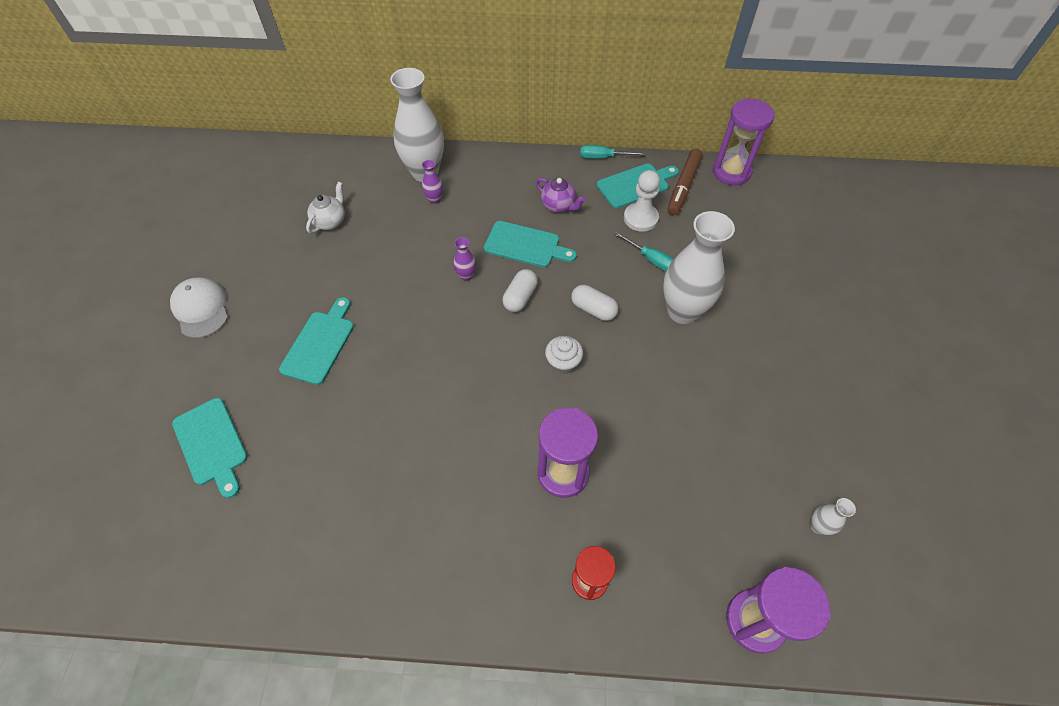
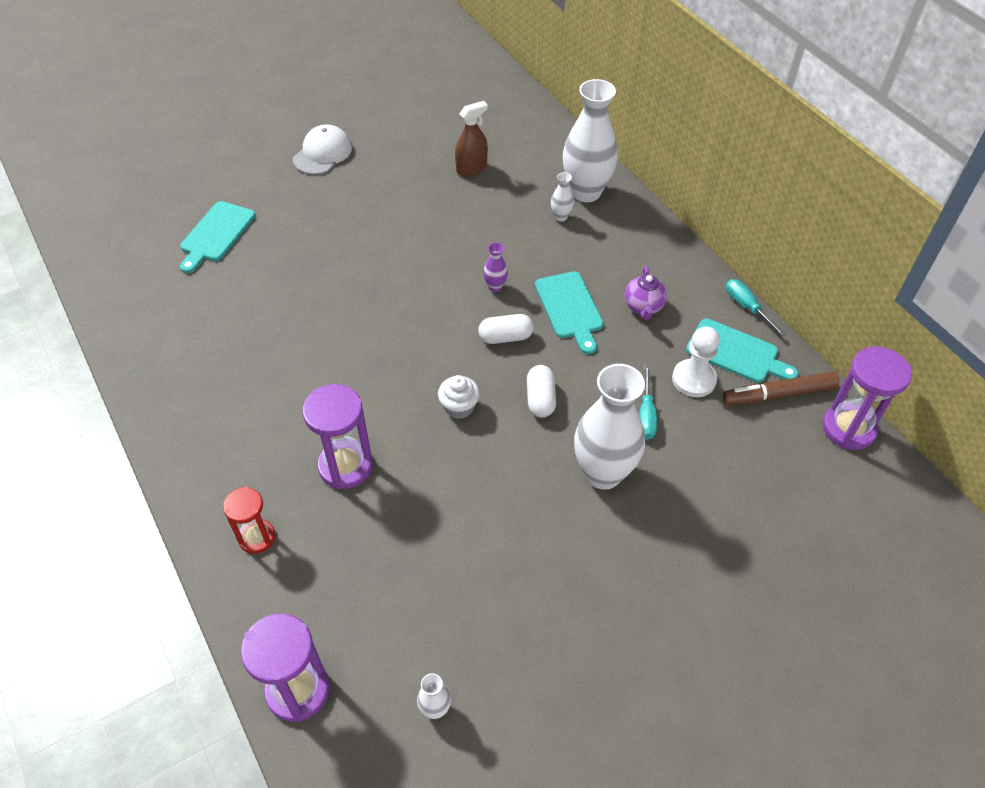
camera: 55 degrees right, 5 degrees down
turquoise cutting board [279,297,354,385] -> none
white teapot [306,182,345,234] -> brown spray bottle [455,101,488,176]
purple vase [422,160,443,204] -> white vase [551,172,574,222]

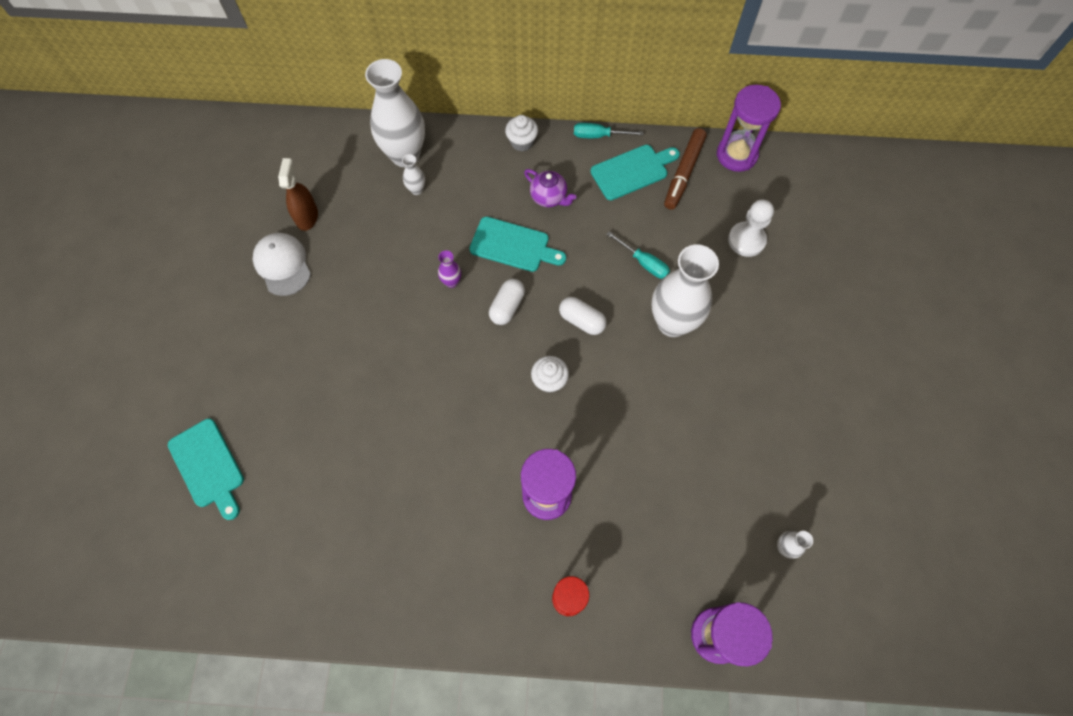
camera: 55 degrees left, 15 degrees up
white cap [293,125,352,175] -> white cap moved to [253,233,311,296]
white pawn [672,327,720,397] -> white pawn moved to [728,199,774,257]
none -> white cupcake [505,115,538,151]

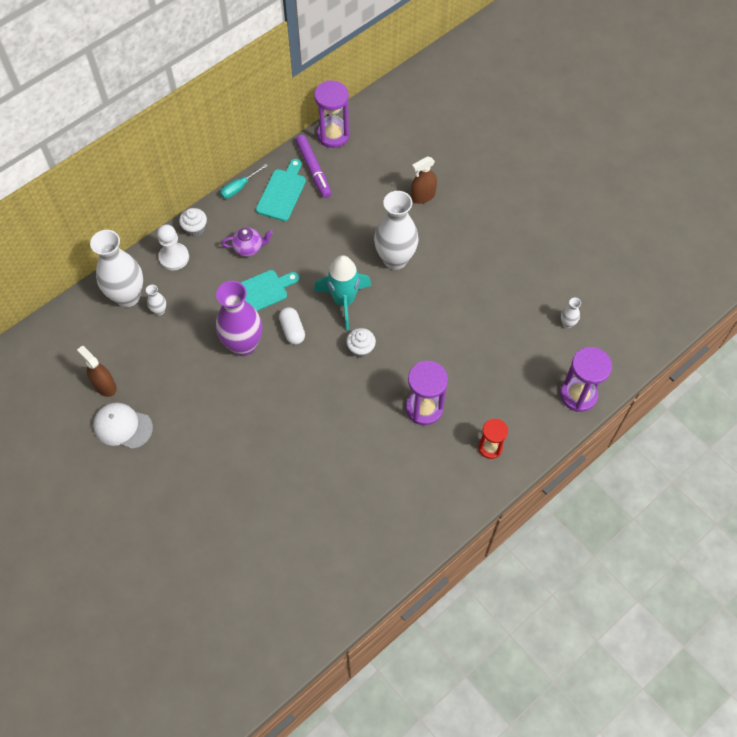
camera: 45 degrees left, 5 degrees down
turquoise cutting board [168,419,244,520] -> none
purple vase [438,250,461,288] -> purple vase [216,281,262,356], size x2.38
white capsule [559,297,607,335] -> turquoise rocket [314,255,372,330]
turquoise screwdriver [606,231,670,279] -> none
brown marker [664,128,707,210] -> purple marker [296,135,331,198]
white pawn [728,199,774,257] -> white pawn moved to [157,224,189,270]
none -> brown spray bottle [411,156,437,204]

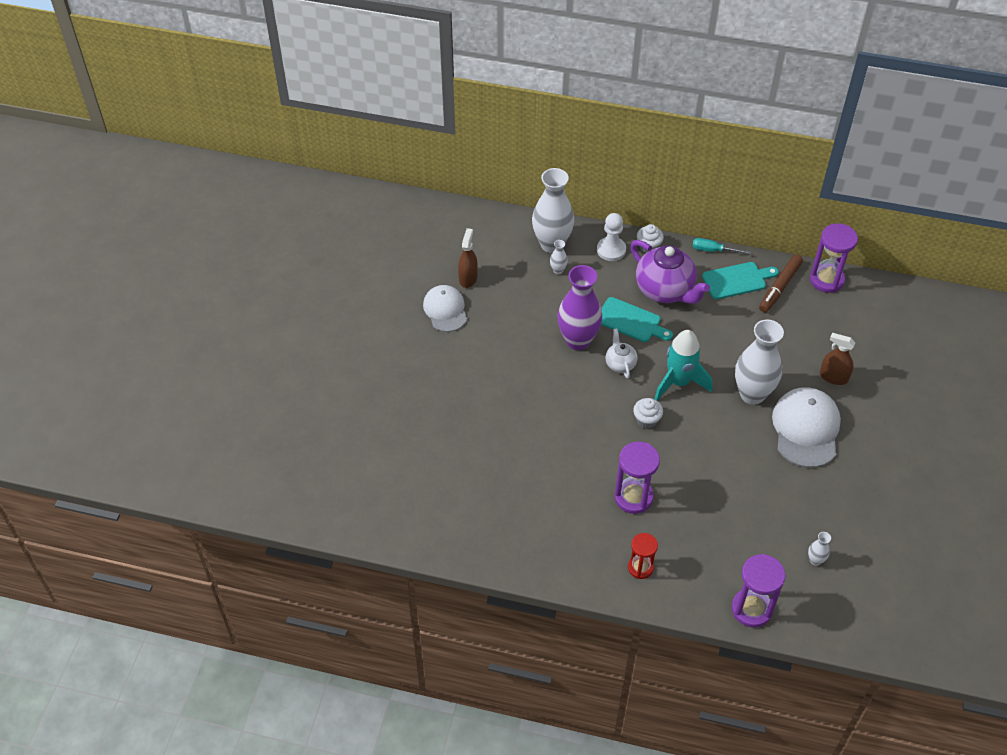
camera: 55 degrees right, 10 degrees down
purple teapot [221,227,273,257] -> purple teapot [630,240,710,304], size x1.98
white capsule [279,307,305,345] -> white teapot [606,329,637,379]
purple marker [296,135,331,198] -> brown marker [759,255,803,312]
none -> white cap [772,387,841,468]

